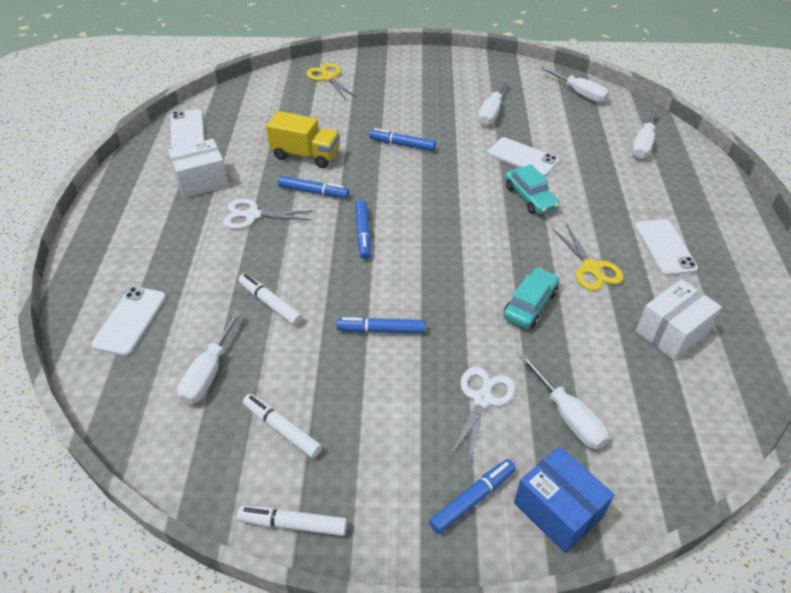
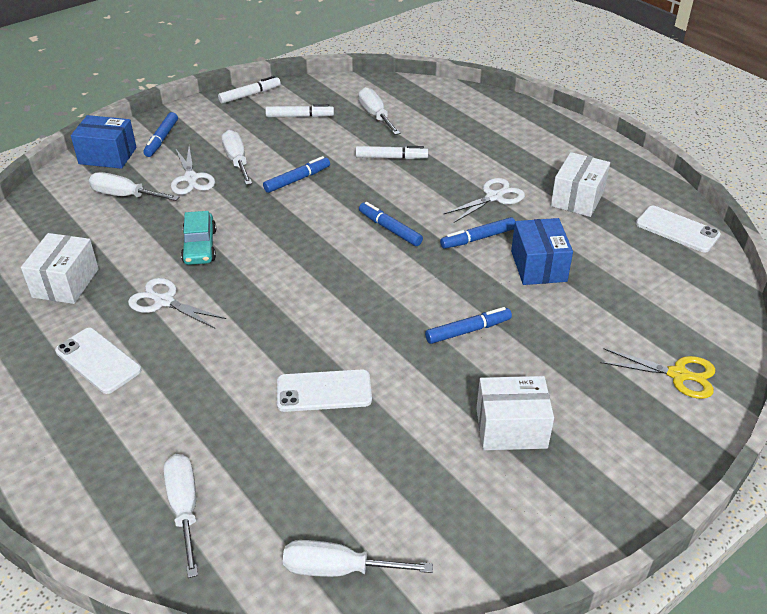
camera: 140 degrees right, 5 degrees down
white phone [91,287,166,356] -> none
yellow truck [266,111,340,168] -> blue box [511,218,573,285]
white screwdriver [478,78,508,126] -> white screwdriver moved to [222,130,252,185]
turquoise car [505,164,560,214] -> none
yellow scissors [553,224,623,291] -> white scissors [128,278,226,329]
none -> white box [476,376,554,450]

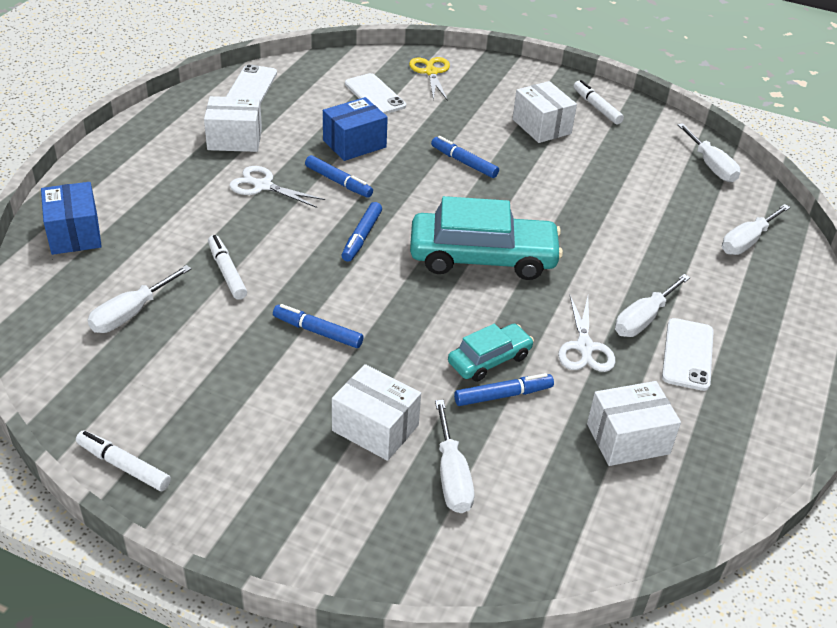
camera: 120 degrees left, 0 degrees up
blue box [71,115,137,169] -> blue box moved to [41,182,102,255]
blue marker [143,112,178,157] -> blue marker moved to [454,373,554,406]
white scissors [171,146,215,195] -> white box [332,364,421,461]
white screwdriver [222,130,252,185] -> white screwdriver moved to [615,274,690,337]
white marker [265,104,334,117] -> white marker moved to [574,80,624,124]
white phone [277,369,372,412] -> white phone moved to [345,73,406,114]
none -> turquoise car [410,196,563,280]

